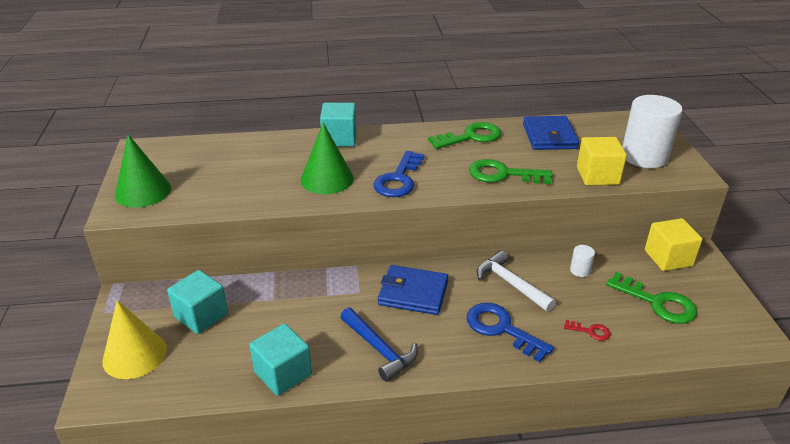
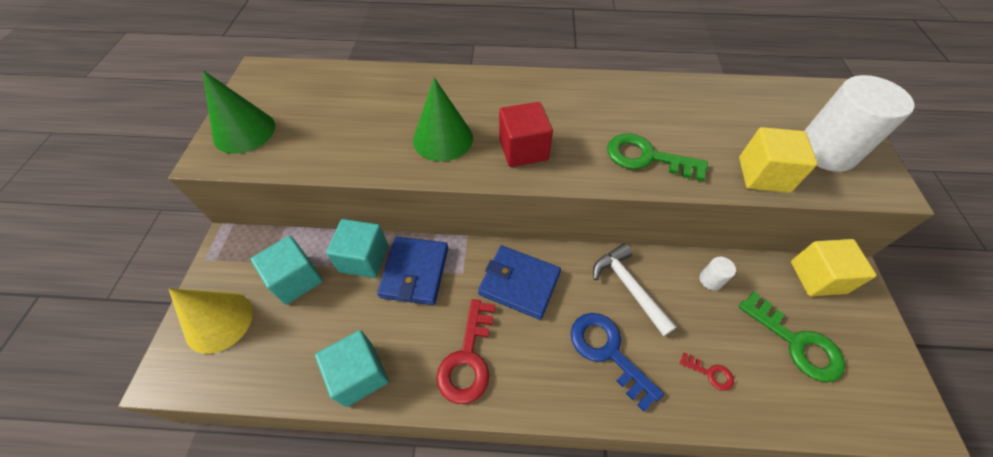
camera: 10 degrees right, 20 degrees up
turquoise cube [320,103,357,147] -> turquoise cube moved to [326,219,388,278]
blue hammer [340,308,418,382] -> red key [436,299,495,404]
blue key [373,151,424,197] -> red cube [499,102,553,167]
green key [428,122,501,149] -> none
blue wallet [523,116,579,150] -> blue wallet moved to [377,237,448,305]

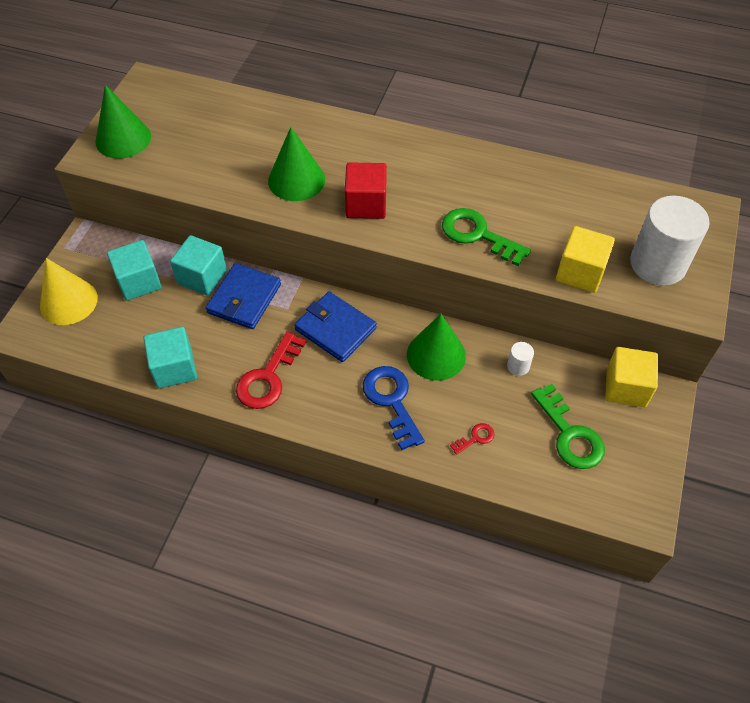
camera: 15 degrees right, 0 degrees up
white hammer [593,244,677,336] -> green cone [407,314,466,381]
red key [680,352,734,391] -> red key turned 75 degrees counterclockwise [450,423,495,455]

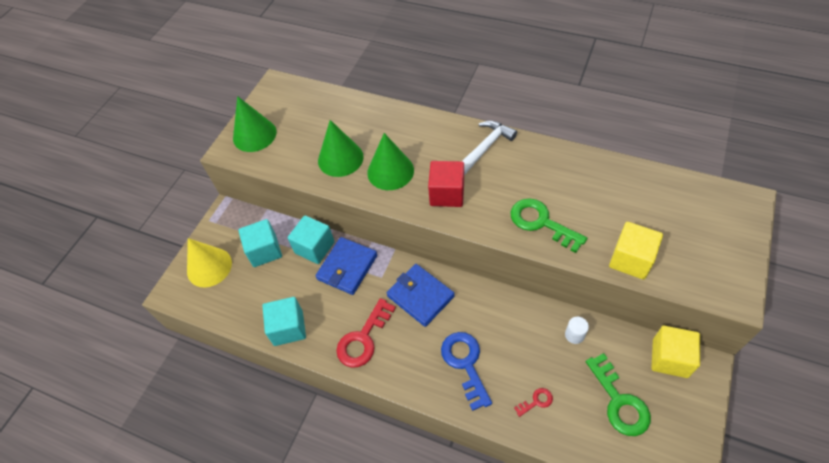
camera: 10 degrees right, 0 degrees up
green cone [407,314,466,381] -> green cone moved to [318,120,364,177]
white cylinder [630,196,710,286] -> none
none -> white hammer [462,121,517,175]

